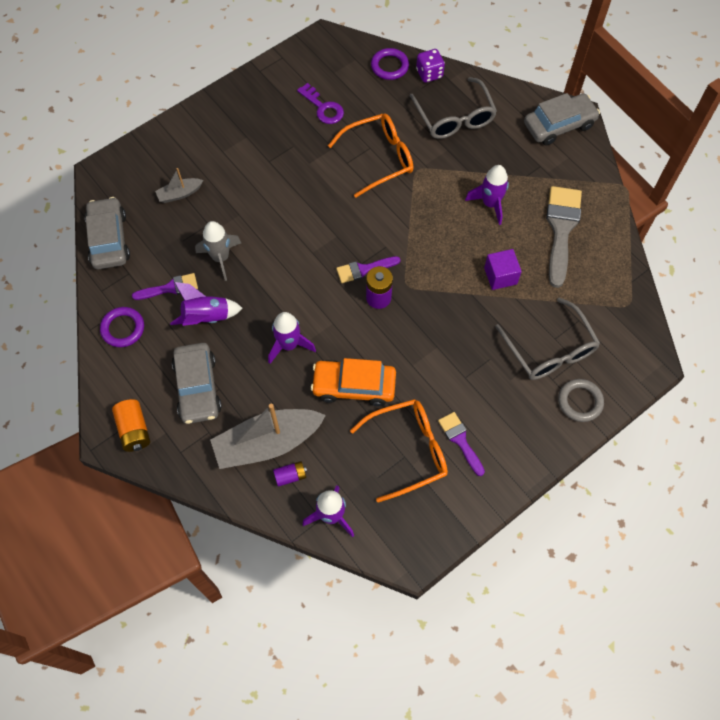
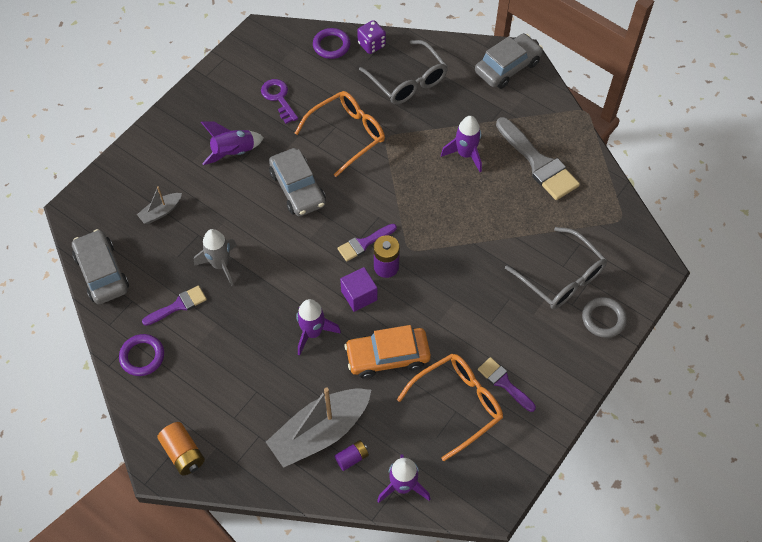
camera: 15 degrees left, 5 degrees down
purple rocket [170,282,243,326] -> purple rocket moved to [201,122,264,165]
grey car [172,343,222,424] -> grey car moved to [269,148,326,216]
purple key [297,83,344,124] -> purple key turned 150 degrees counterclockwise [261,79,298,124]
purple cube [484,249,522,290] -> purple cube moved to [340,267,378,312]
grey brush [546,186,582,288] -> grey brush turned 150 degrees clockwise [496,117,580,200]

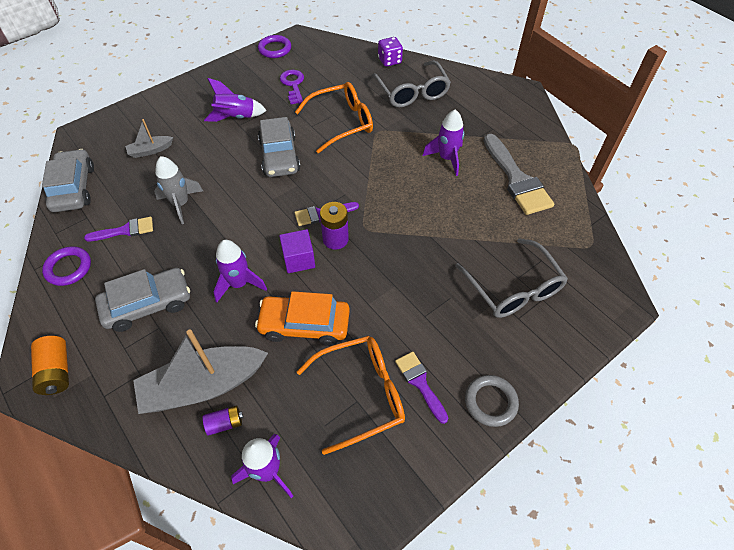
camera: 15 degrees right, 5 degrees down
purple ring [313,28,350,59] -> purple ring moved to [258,35,291,58]
grey car [475,33,543,89] -> grey car moved to [95,268,190,332]
grey ring [582,297,627,338] -> grey ring moved to [465,375,519,427]

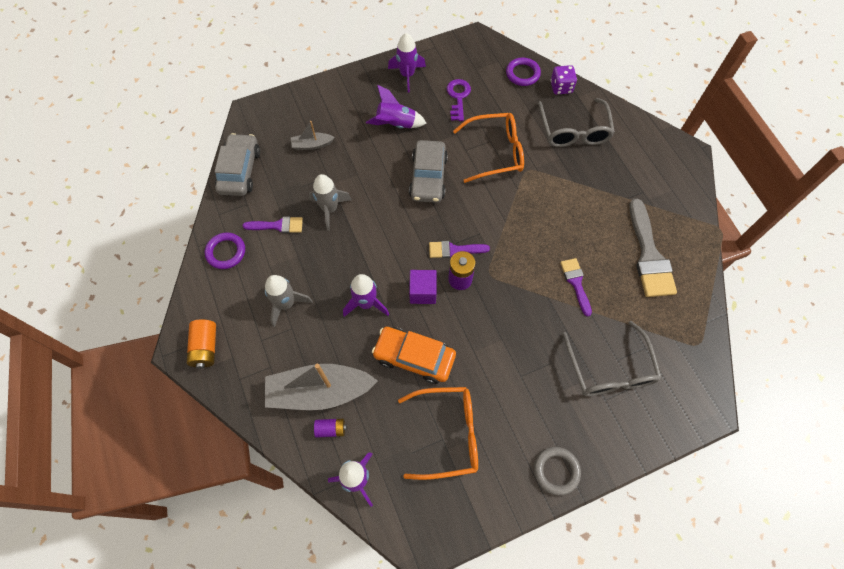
camera: 15 degrees right, 10 degrees up
grey car [95,268,190,332] -> grey rocket [265,275,313,327]
purple ring [258,35,291,58] -> purple ring moved to [506,58,541,86]
purple brush [395,352,448,424] -> purple brush moved to [560,258,592,317]
purple rocket [423,109,464,176] -> purple rocket moved to [388,33,426,92]

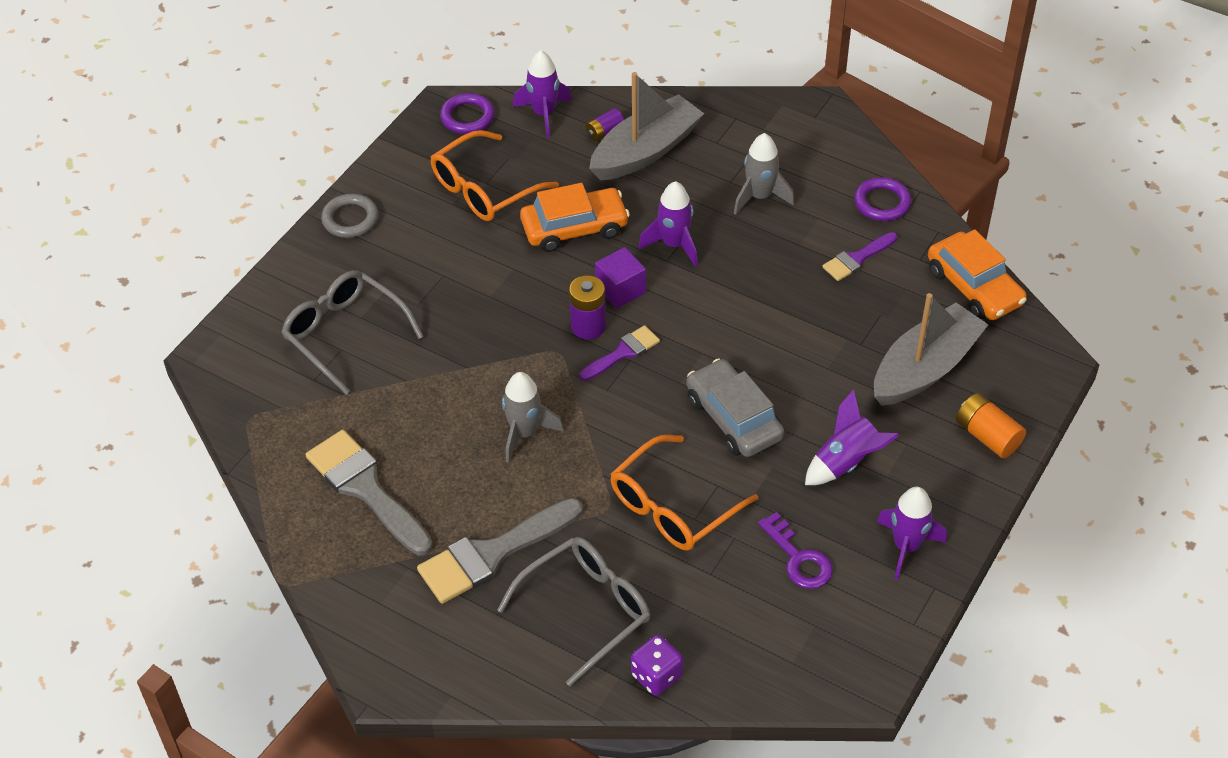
camera: 145 degrees right, 15 degrees down
orange battery [187,319,216,369] -> orange battery moved to [956,393,1026,458]
grey car [214,133,260,196] -> orange car [928,229,1027,320]
grey boat [291,121,335,150] -> grey boat [874,293,989,406], size x2.09
grey rocket [309,174,352,231] -> grey rocket moved to [502,372,564,463]
purple ring [506,58,541,86] -> purple ring moved to [440,93,494,134]
grey glasses [538,98,615,147] -> grey glasses turned 90 degrees clockwise [497,537,650,686]
purple brush [560,258,592,317] -> none
none -> grey brush [417,498,583,604]

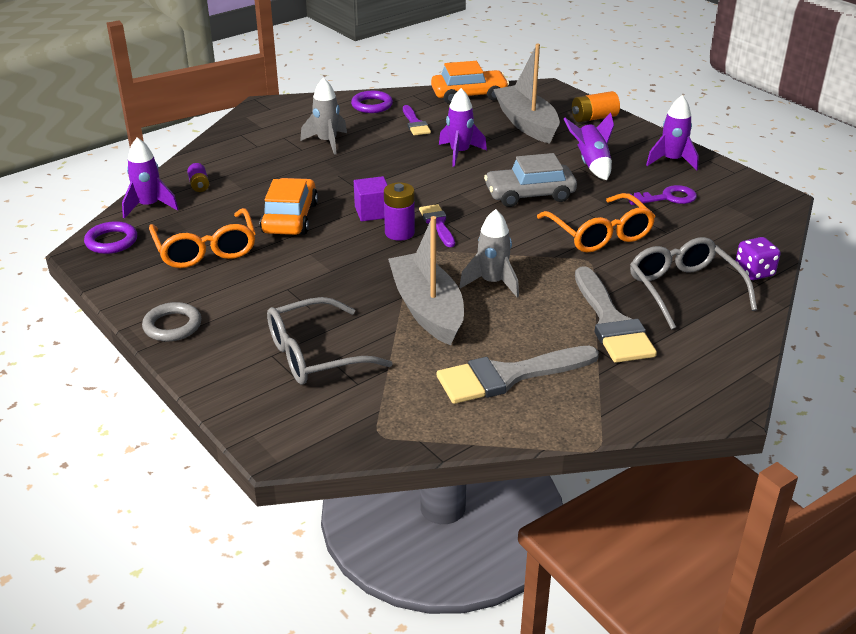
camera: 70 degrees left, 15 degrees down
grey boat [589,72,704,181] -> grey boat moved to [388,216,464,345]
purple rocket [638,181,698,267] -> purple rocket moved to [439,88,487,167]

